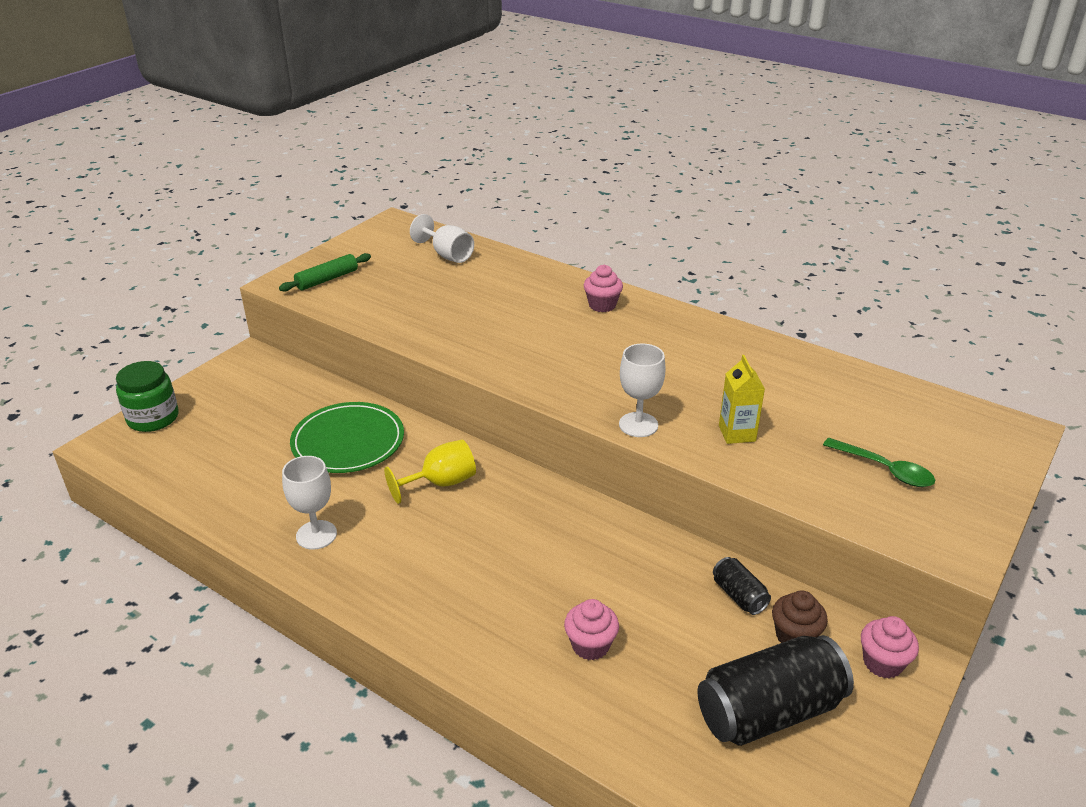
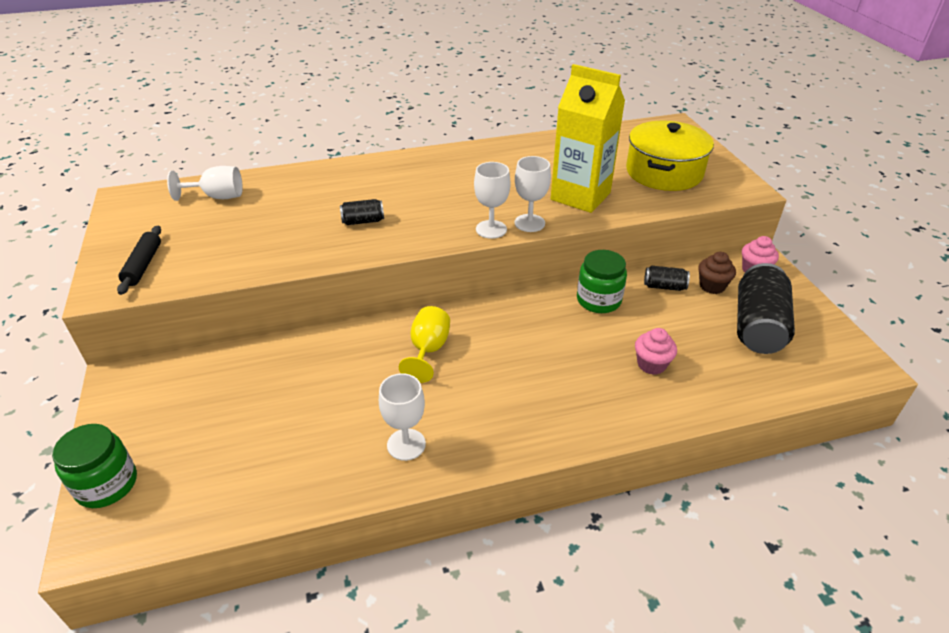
camera: 50 degrees left, 5 degrees up
green rolling pin [279,253,371,292] -> black rolling pin [117,226,161,295]
green plate [290,402,404,473] -> none
pink cupcake [584,265,623,312] -> none
yellow carton [719,355,765,444] -> yellow carton [551,64,625,213], size x2.05
green spoon [823,438,935,487] -> yellow pot [626,120,714,191]
none -> black can [340,199,384,225]
none -> white goblet [474,162,511,239]
none -> green jar [577,250,627,313]

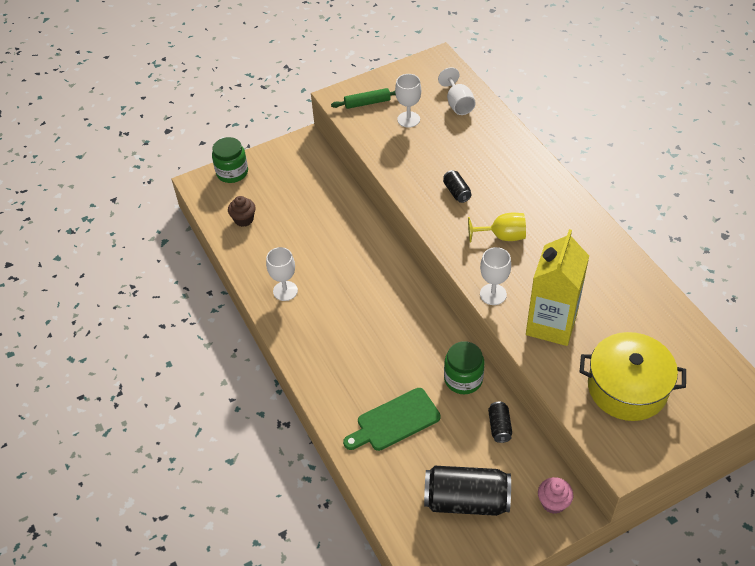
camera: 80 degrees right, 10 degrees up
black rolling pin [117,226,161,295] -> green rolling pin [331,88,396,109]
yellow goblet [399,306,450,383] -> yellow goblet moved to [468,213,526,243]
white goblet [474,162,511,239] -> white goblet moved to [395,74,421,128]
pink cupcake [635,328,677,375] -> green cutting board [343,388,441,451]
brown cupcake [698,252,736,294] -> brown cupcake moved to [228,196,256,227]

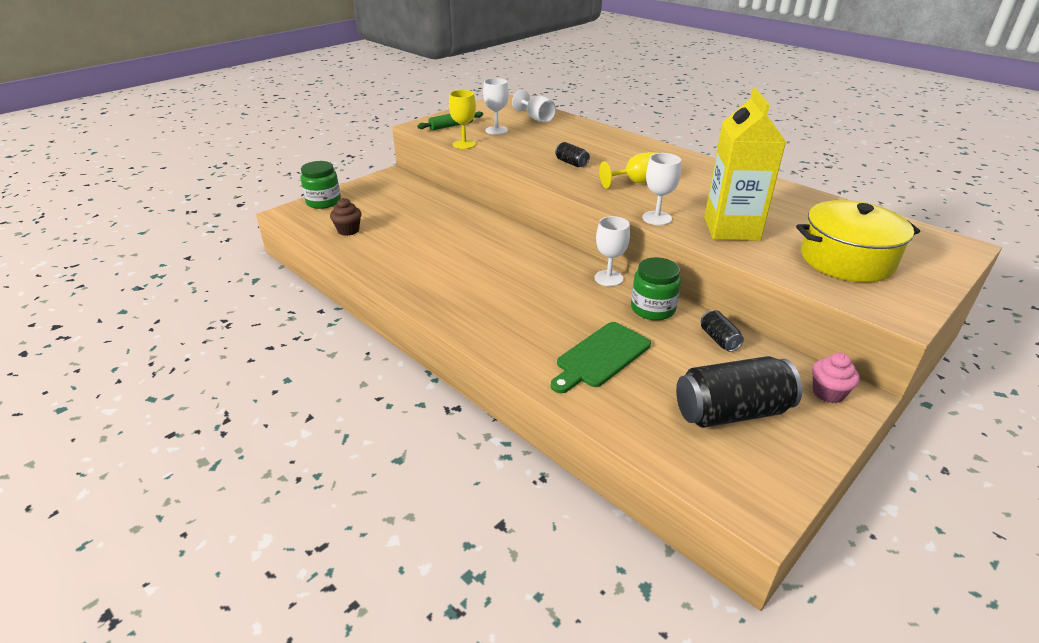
camera: 20 degrees left, 15 degrees down
white goblet [266,247,298,301] -> white goblet moved to [594,216,630,286]
none -> yellow goblet [449,90,476,149]

